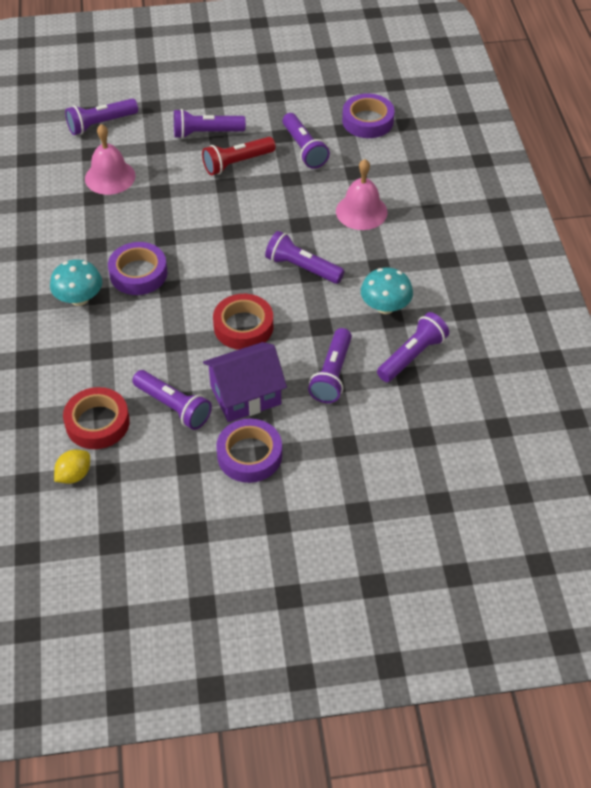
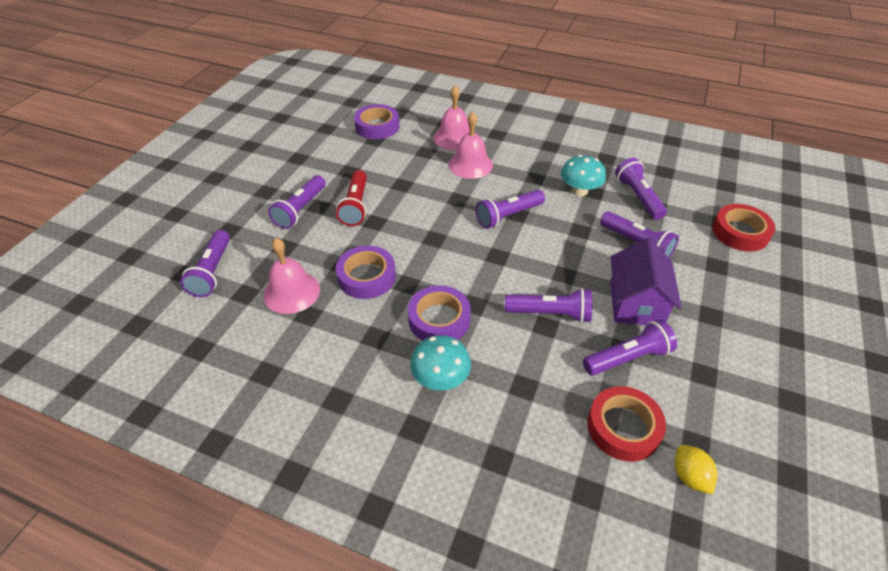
camera: 60 degrees left, 5 degrees down
red tape [213,294,273,350] -> red tape moved to [712,204,776,252]
purple tape [216,419,282,483] -> purple tape moved to [336,245,396,299]
purple flashlight [282,113,330,168] -> purple flashlight moved to [505,288,592,323]
none -> pink bell [433,85,470,150]

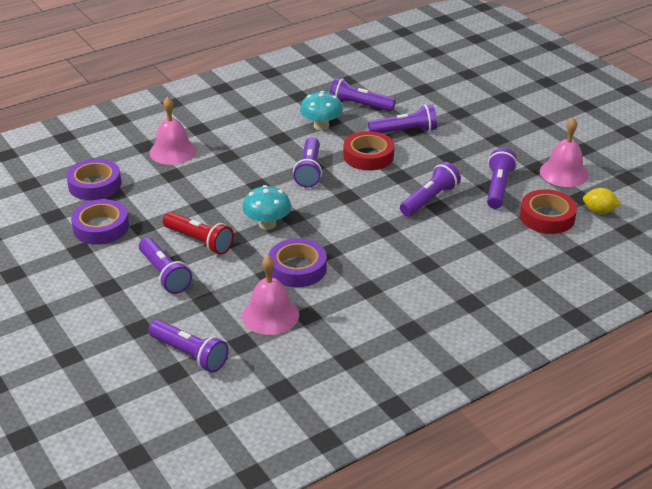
camera: 55 degrees left, 10 degrees down
purple tape [408,285,471,341] -> purple tape moved to [71,199,129,245]
turquoise mushroom [410,335,471,390] -> turquoise mushroom moved to [242,185,291,230]
pink bell [448,112,493,179] -> pink bell moved to [540,118,589,187]
purple house [610,238,682,325] -> none
red tape [712,204,776,252] -> red tape moved to [343,131,394,171]

